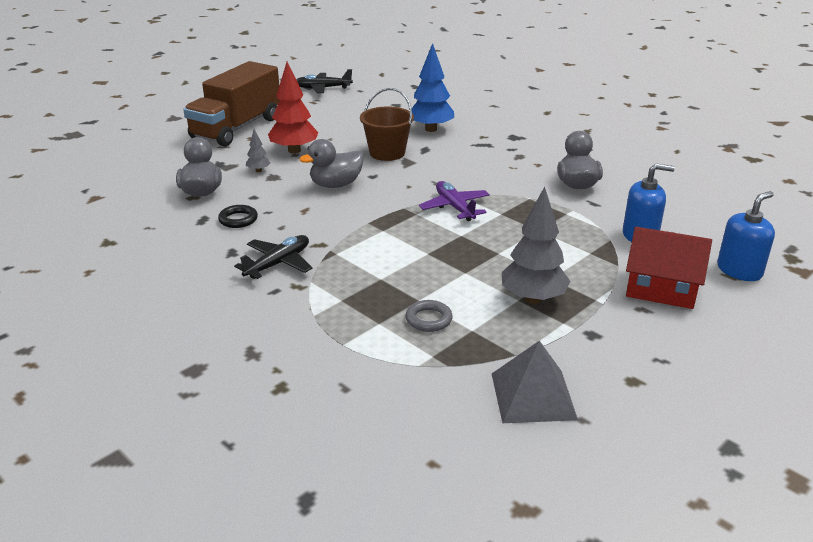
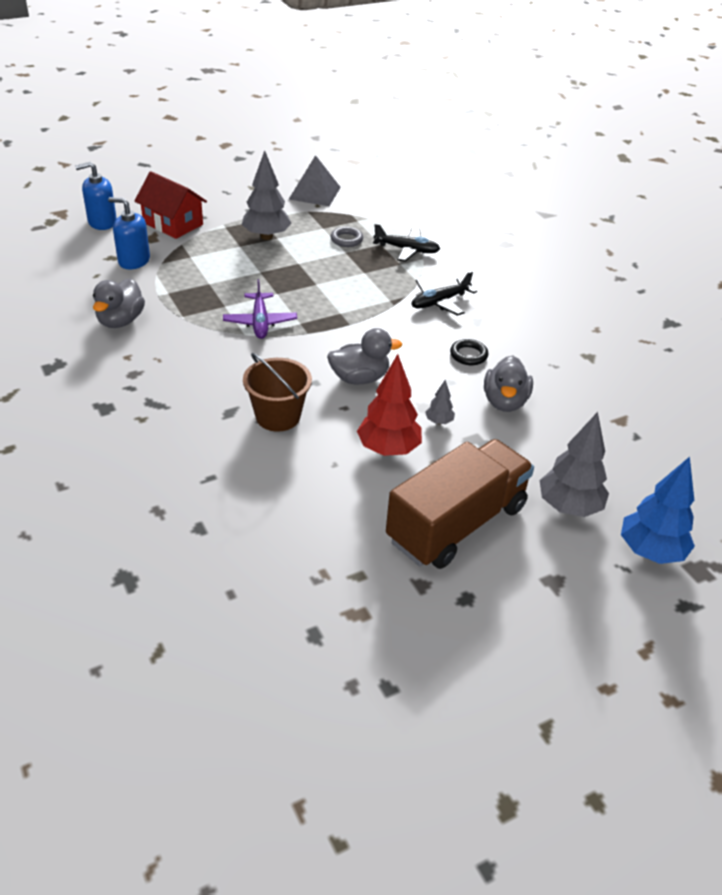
camera: 165 degrees left, 10 degrees up
black plane [296,69,353,93] -> black plane moved to [373,223,440,262]
blue tree [412,43,454,132] -> blue tree moved to [621,457,695,564]
none -> grey tree [539,412,609,517]

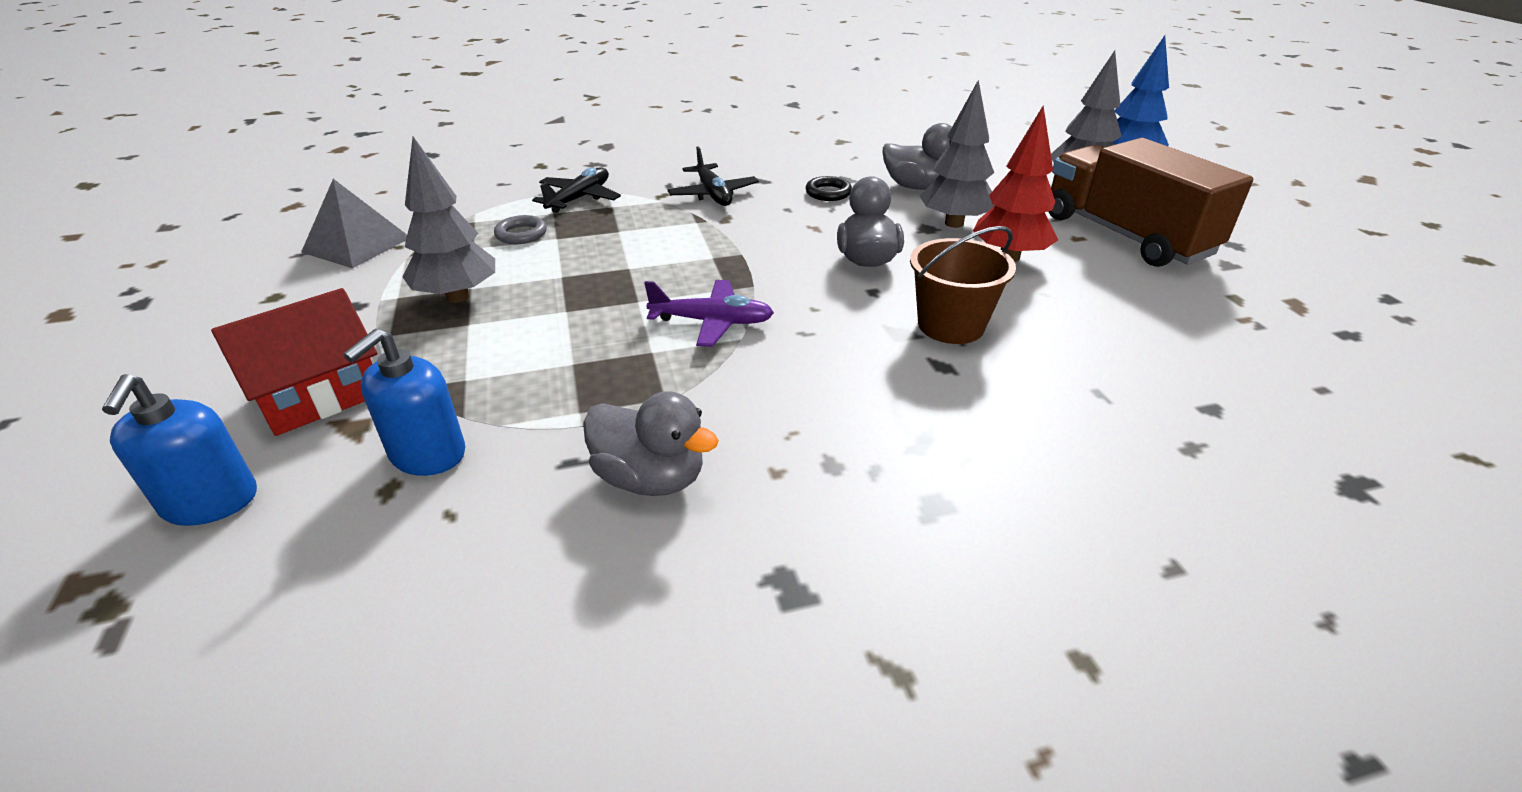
camera: 75 degrees left, 5 degrees down
grey tree [426,380,455,424] -> grey tree [919,80,995,228], size x2.12

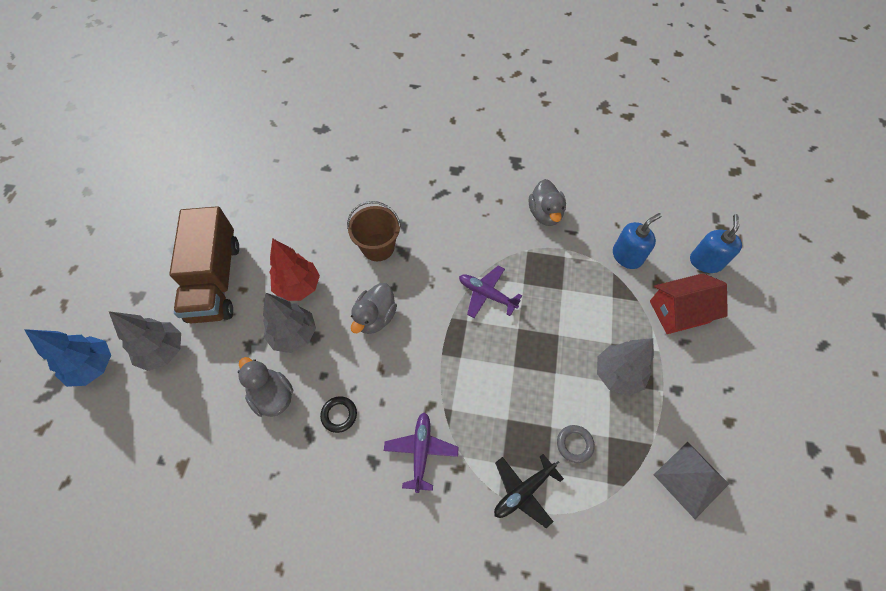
camera: 155 degrees left, 25 degrees up
grey duck [583,391,719,496] -> grey duck turned 150 degrees counterclockwise [529,179,566,226]
black plane [667,146,759,206] -> purple plane [384,412,459,493]

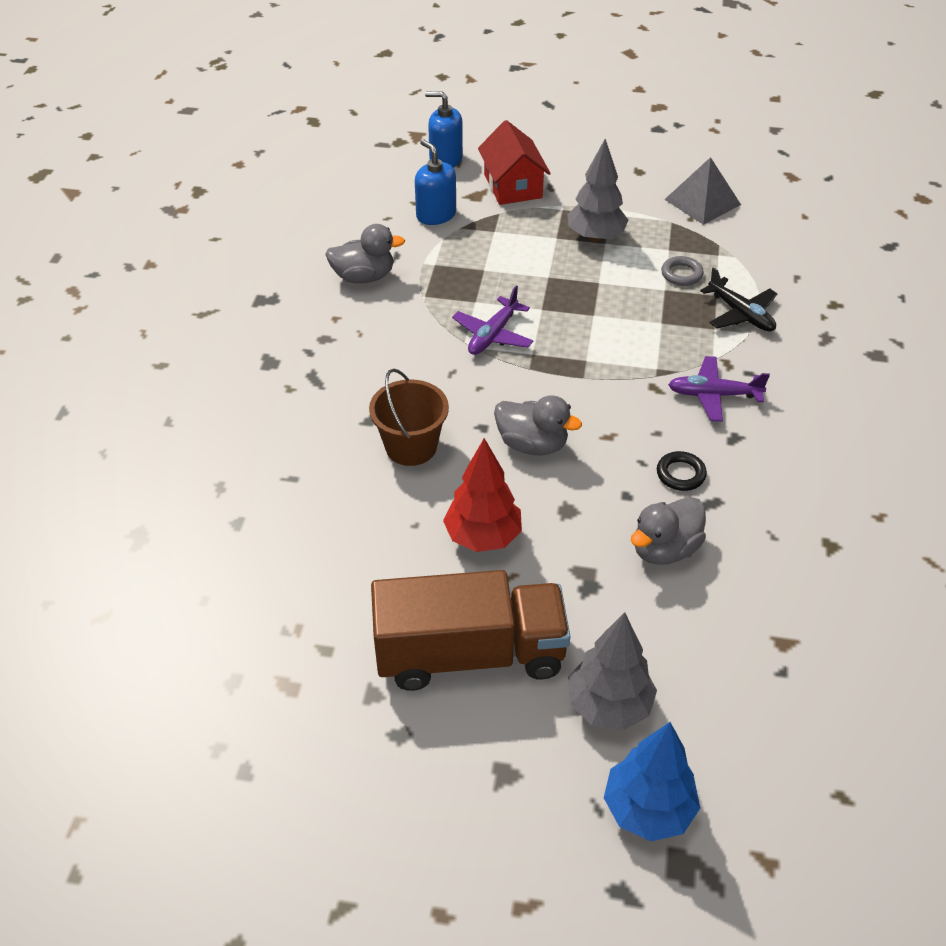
camera: 90 degrees left, 15 degrees down
grey tree [263,293,316,353] -> none

